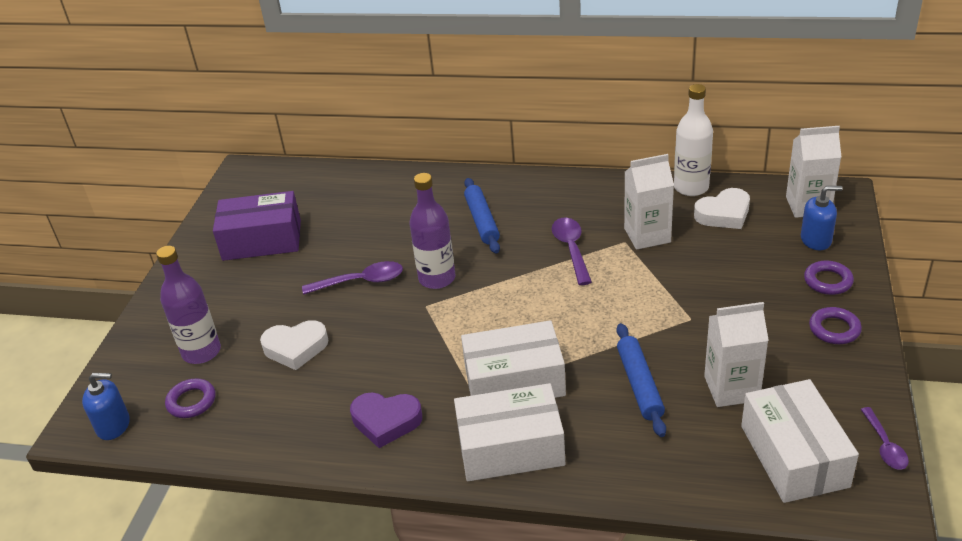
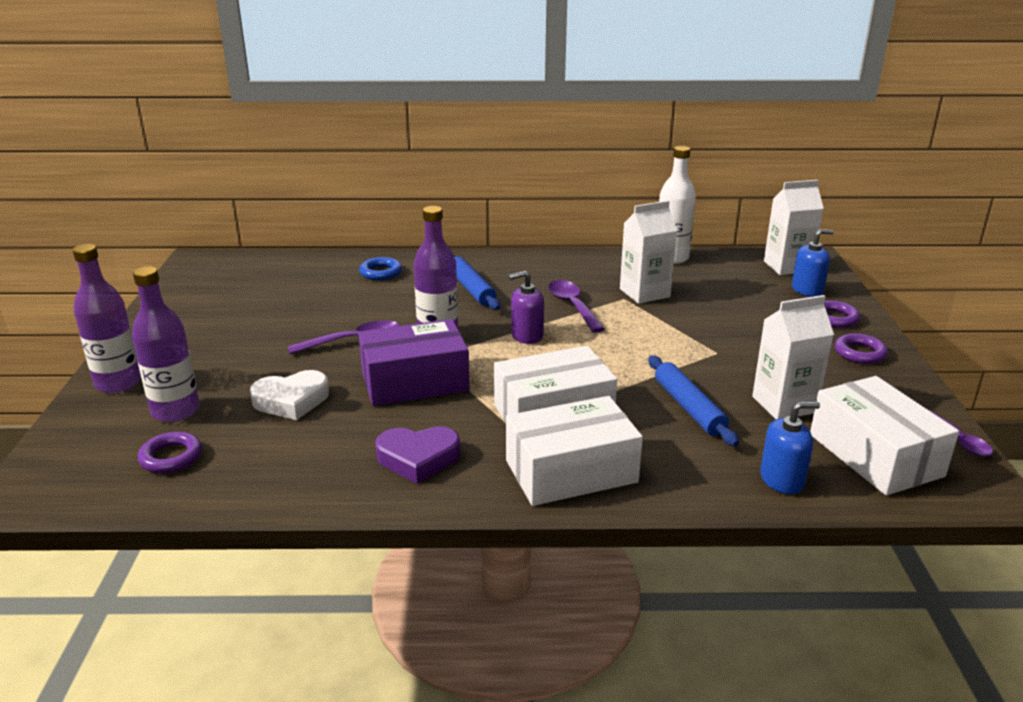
camera: 15 degrees left, 10 degrees down
blue soap dispenser [82,373,130,440] -> blue soap dispenser moved to [760,402,820,494]
purple box [213,191,301,261] -> purple box moved to [358,319,470,406]
white heart [694,188,750,229] -> none
none -> purple bottle [73,244,141,393]
none -> blue ring [359,257,402,280]
none -> purple soap dispenser [509,271,544,344]

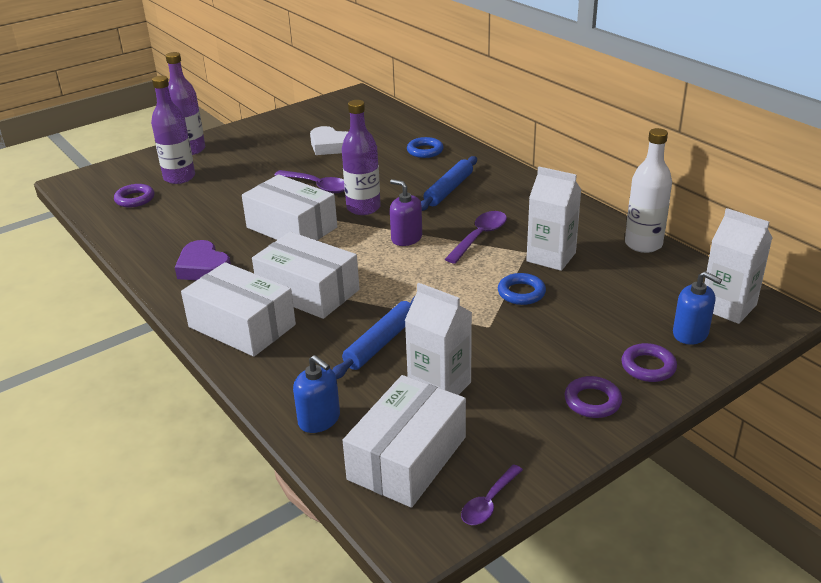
camera: 55 degrees right, 5 degrees up
white heart [250,370,329,420] -> white heart moved to [310,126,348,155]
purple box [358,319,470,406] -> white box [242,174,337,240]
none -> blue ring [498,273,546,305]

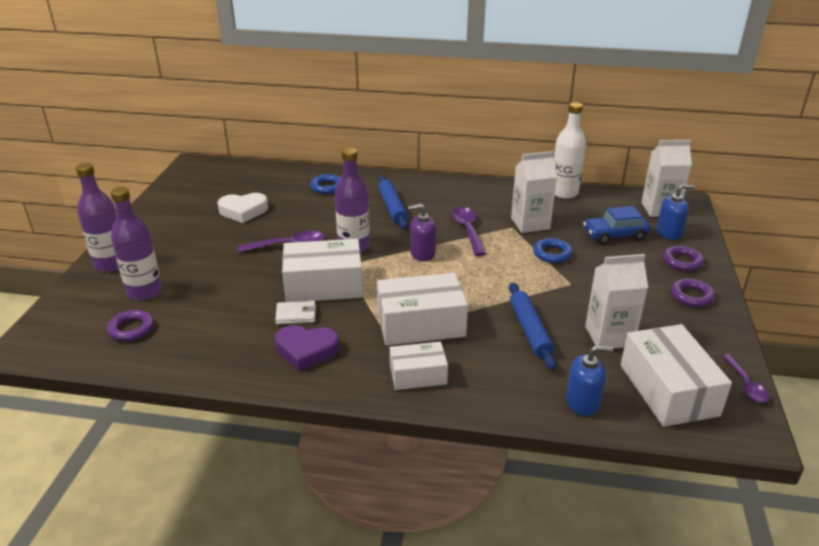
camera: 45 degrees left, 0 degrees up
white box [181,262,296,357] -> white box [390,342,448,390], size x0.60
none -> white wallet [275,301,316,324]
none -> blue car [583,206,651,244]

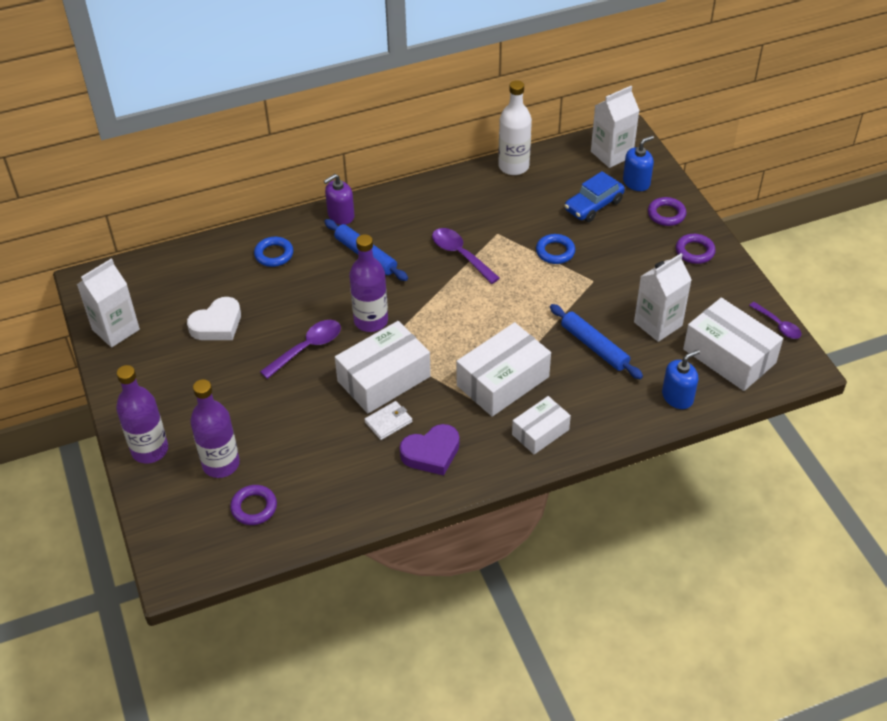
camera: 30 degrees left, 15 degrees up
purple soap dispenser [408,204,436,261] -> purple soap dispenser moved to [324,174,354,225]
white carton [511,151,557,233] -> white carton moved to [77,258,140,348]

